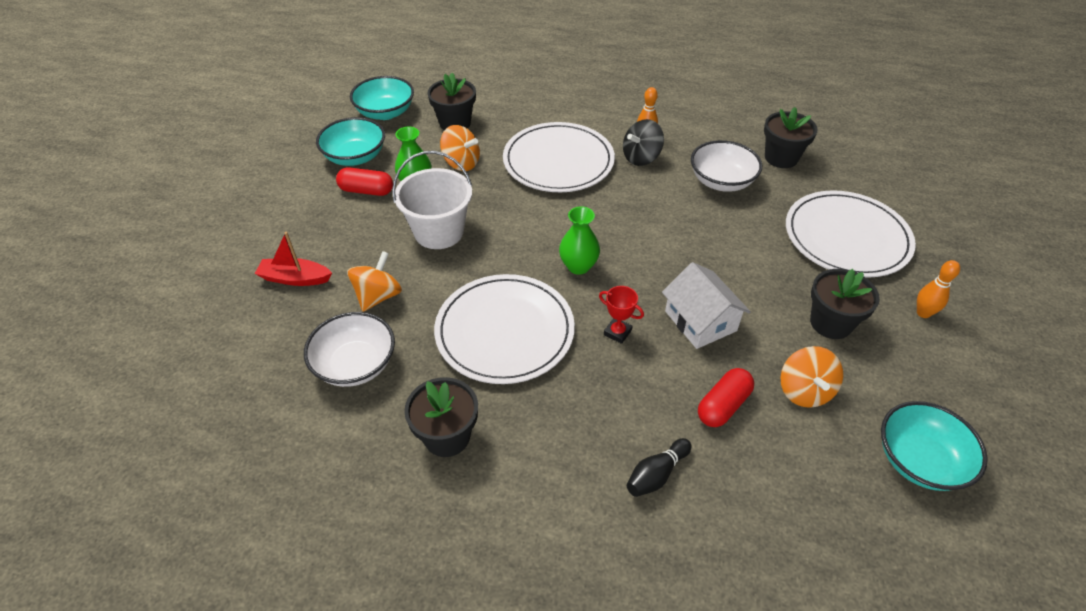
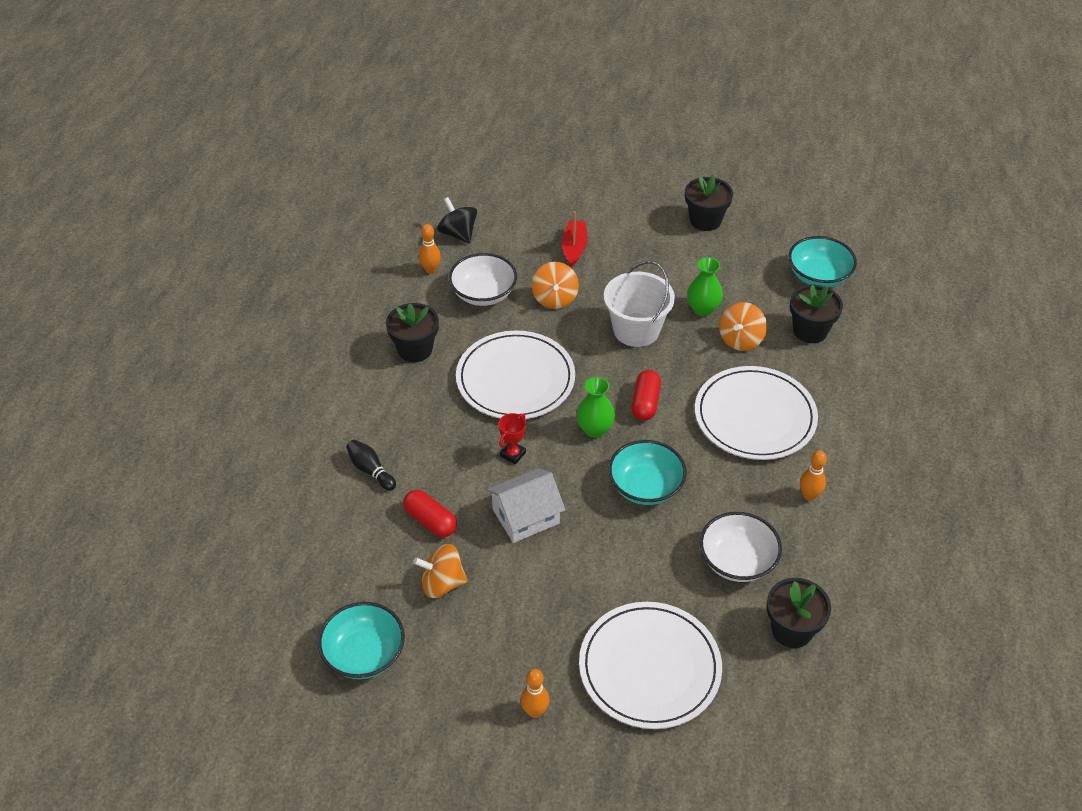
camera: 90 degrees right, 0 degrees up
turquoise bowl [316,117,385,166] -> turquoise bowl moved to [608,440,687,505]
red capsule [336,167,393,196] -> red capsule moved to [631,370,661,421]
orange spinning top [347,251,402,312] -> orange spinning top turned 60 degrees clockwise [532,262,579,309]
black spinning top [623,119,664,166] -> black spinning top moved to [437,197,477,244]
black flower pot [810,269,880,339] -> black flower pot moved to [685,175,733,231]
none -> orange bowling pin [419,224,441,274]

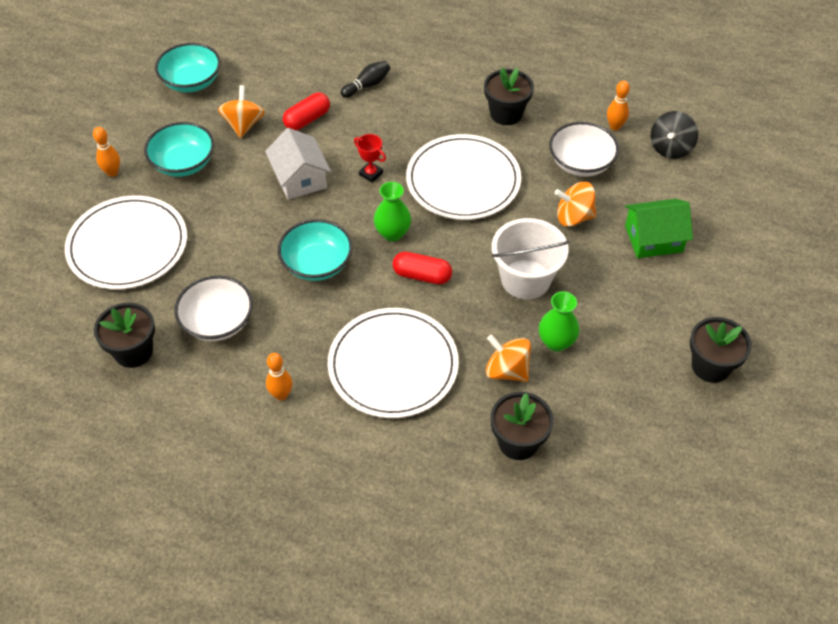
camera: 95 degrees right, 5 degrees up
black spinning top [437,197,477,244] -> black spinning top turned 150 degrees clockwise [651,111,698,159]
red boat [562,211,587,267] -> green house [625,199,693,258]
turquoise bowl [789,236,857,288] -> turquoise bowl moved to [144,122,214,177]

